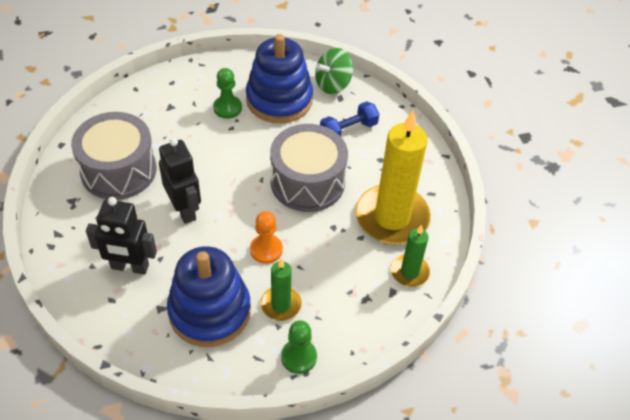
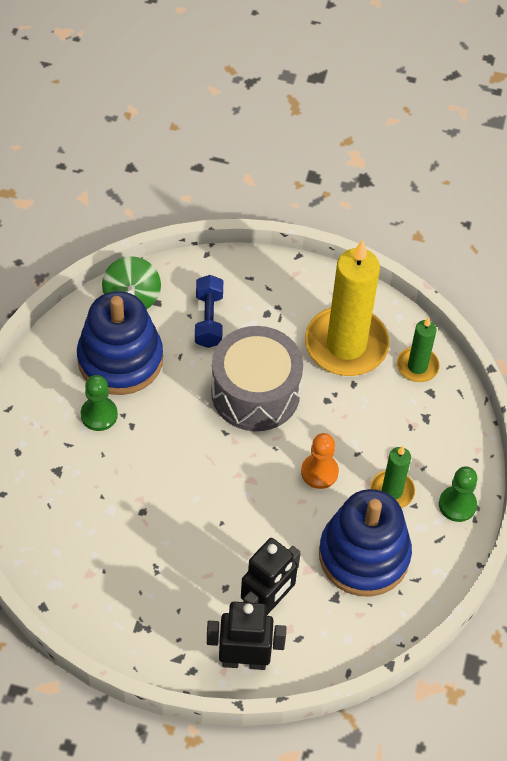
camera: 60 degrees left, 5 degrees up
grey drum [71,112,156,200] -> none
black robot [159,138,201,224] -> black robot moved to [207,602,286,670]

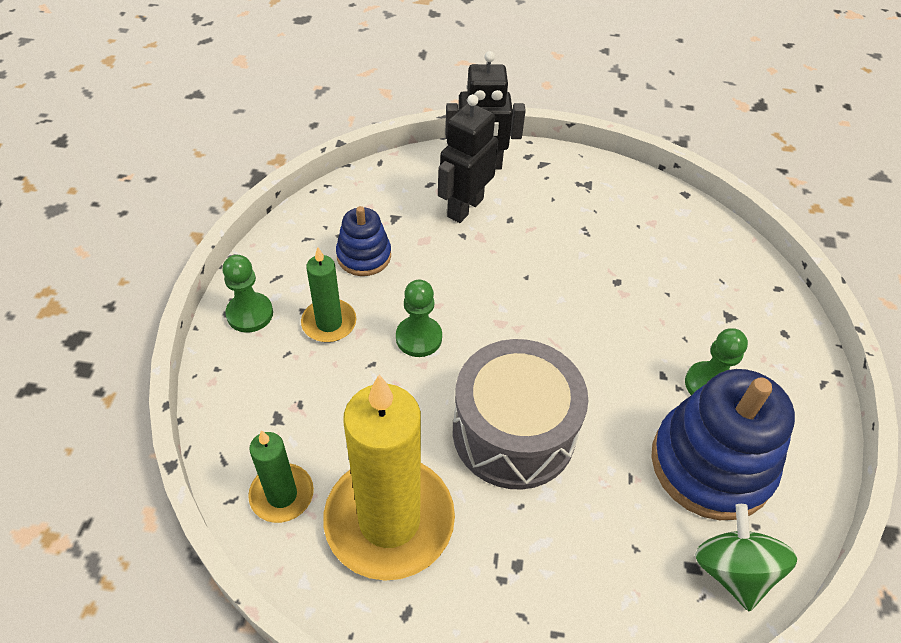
camera: 175 degrees right, 5 degrees down
blue dumbbell [195,275,223,348] -> none
orange pawn [301,433,339,489] -> green pawn [396,280,442,357]
blue stacking toy [319,489,412,597] -> blue stacking toy [336,206,391,276], size x0.54

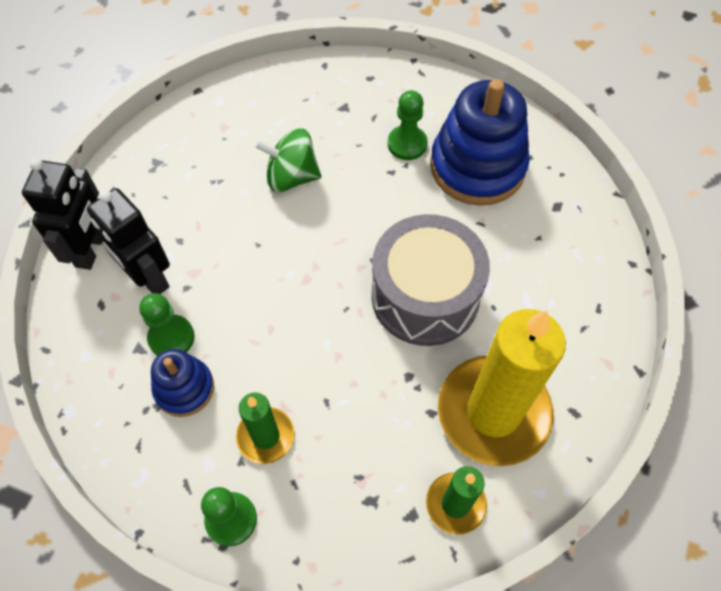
camera: 75 degrees left, 10 degrees up
green pawn [396,280,442,357] -> green pawn moved to [139,293,194,356]
green spinning top [695,504,797,611] -> green spinning top moved to [255,128,321,192]

